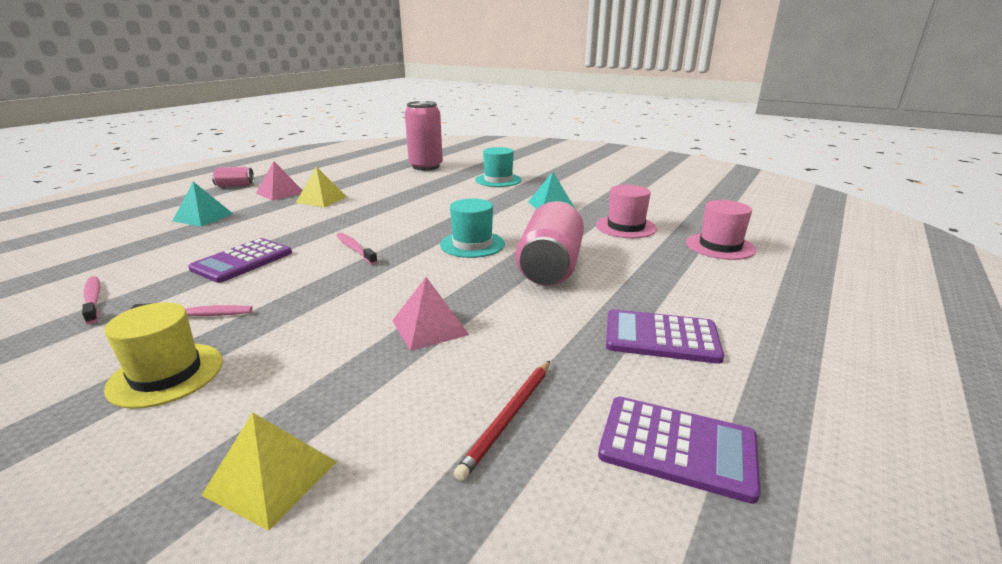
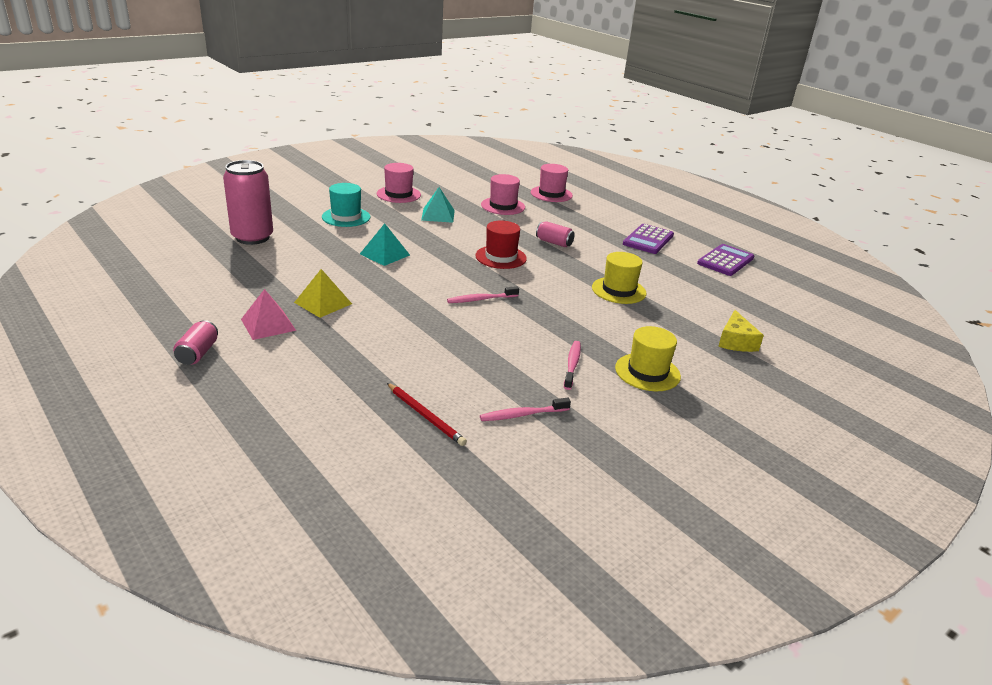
camera: 75 degrees left, 5 degrees up
turquoise pyramid [172,182,233,227] -> turquoise pyramid moved to [360,223,410,266]
purple calculator [188,238,292,283] -> none
yellow pyramid [201,413,337,531] -> yellow cheese [718,310,764,352]
pink pyramid [392,277,469,351] -> yellow hat [592,252,646,304]
turquoise hat [440,198,505,258] -> red hat [475,221,527,269]
red pencil [454,361,550,481] -> red pencil moved to [387,383,467,446]
pink can [515,201,584,286] -> pink can [536,221,575,247], size x0.50
none -> pink hat [377,163,421,203]

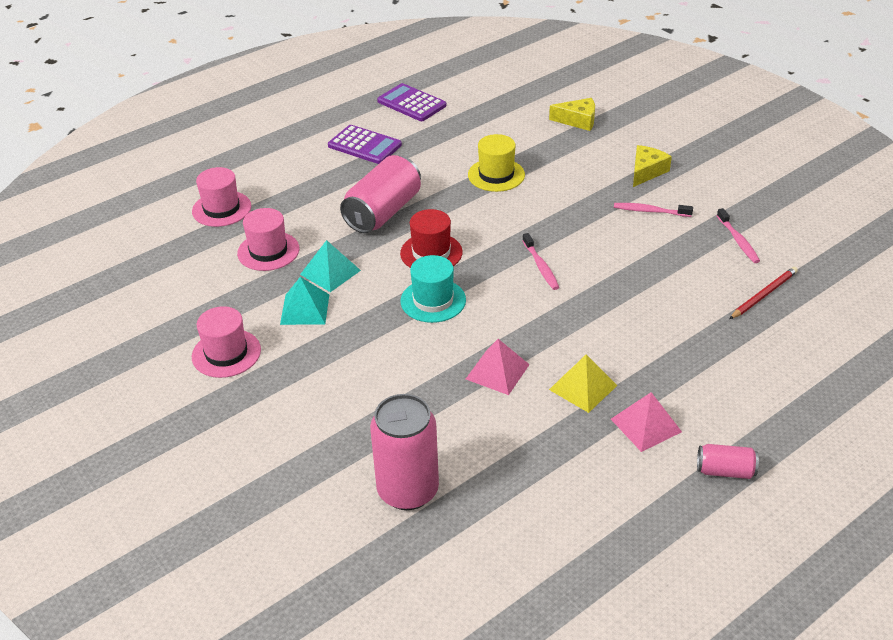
camera: 85 degrees left, 10 degrees up
turquoise hat [322,183,370,227] -> turquoise hat moved to [401,255,466,323]
turquoise pyramid [360,223,410,266] -> turquoise pyramid moved to [300,240,361,292]
pink can [536,221,575,247] -> pink can [340,155,421,233], size x2.00
yellow hat [615,326,681,391] -> yellow cheese [633,145,672,187]
none -> pink pyramid [466,339,530,395]

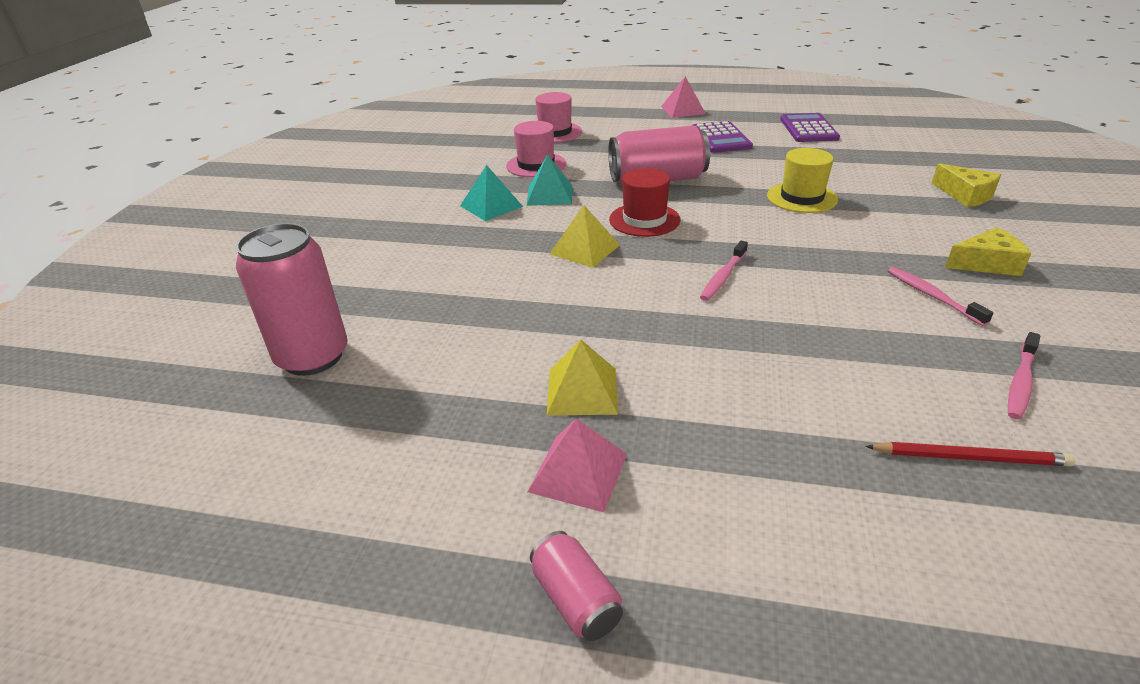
camera: 50 degrees right, 5 degrees down
pink hat [192,306,261,378] -> none
turquoise hat [401,255,466,323] -> yellow pyramid [550,205,620,268]
pink pyramid [466,339,530,395] -> pink pyramid moved to [661,76,706,118]

